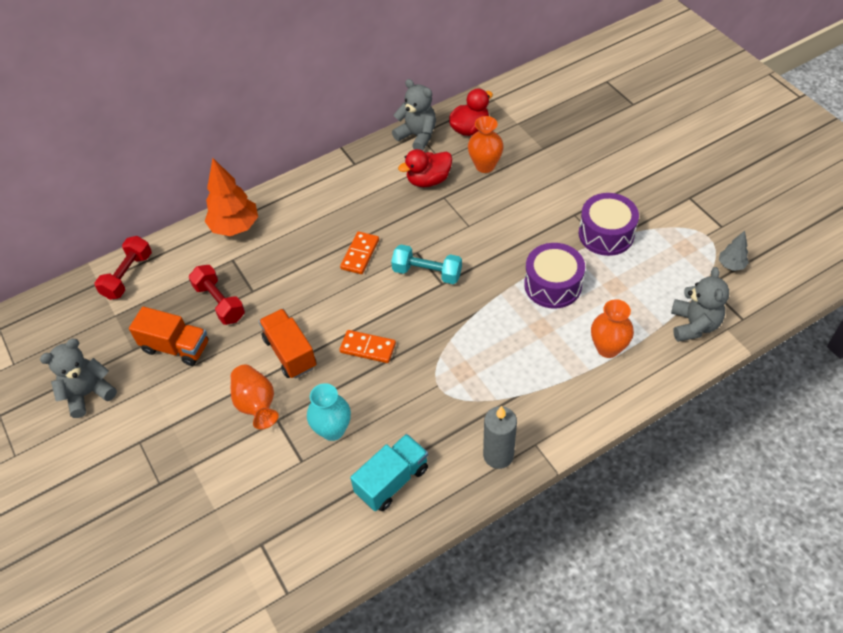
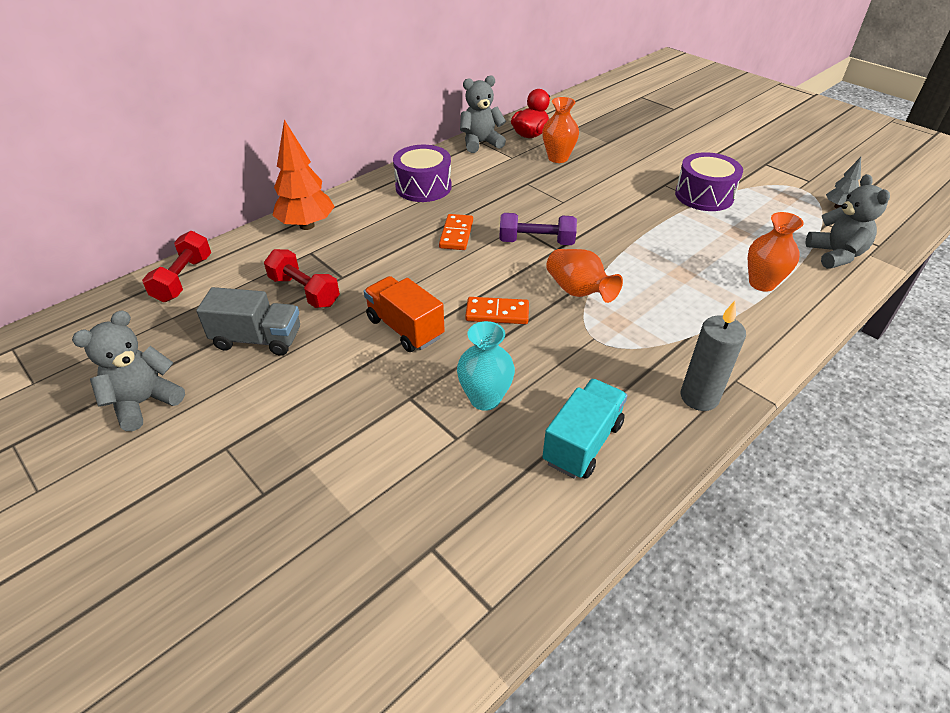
camera: 15 degrees left, 10 degrees down
orange truck [129,307,209,366] -> grey truck [196,287,300,356]
orange vase [231,365,279,429] -> orange vase moved to [546,249,623,303]
turquoise dumbbell [391,245,462,284] -> purple dumbbell [499,213,577,245]
grey teddy bear [392,79,436,151] -> grey teddy bear turned 45 degrees counterclockwise [460,75,506,153]
red duck [398,149,452,187] -> none
purple drum [524,243,585,309] -> purple drum moved to [393,145,452,202]

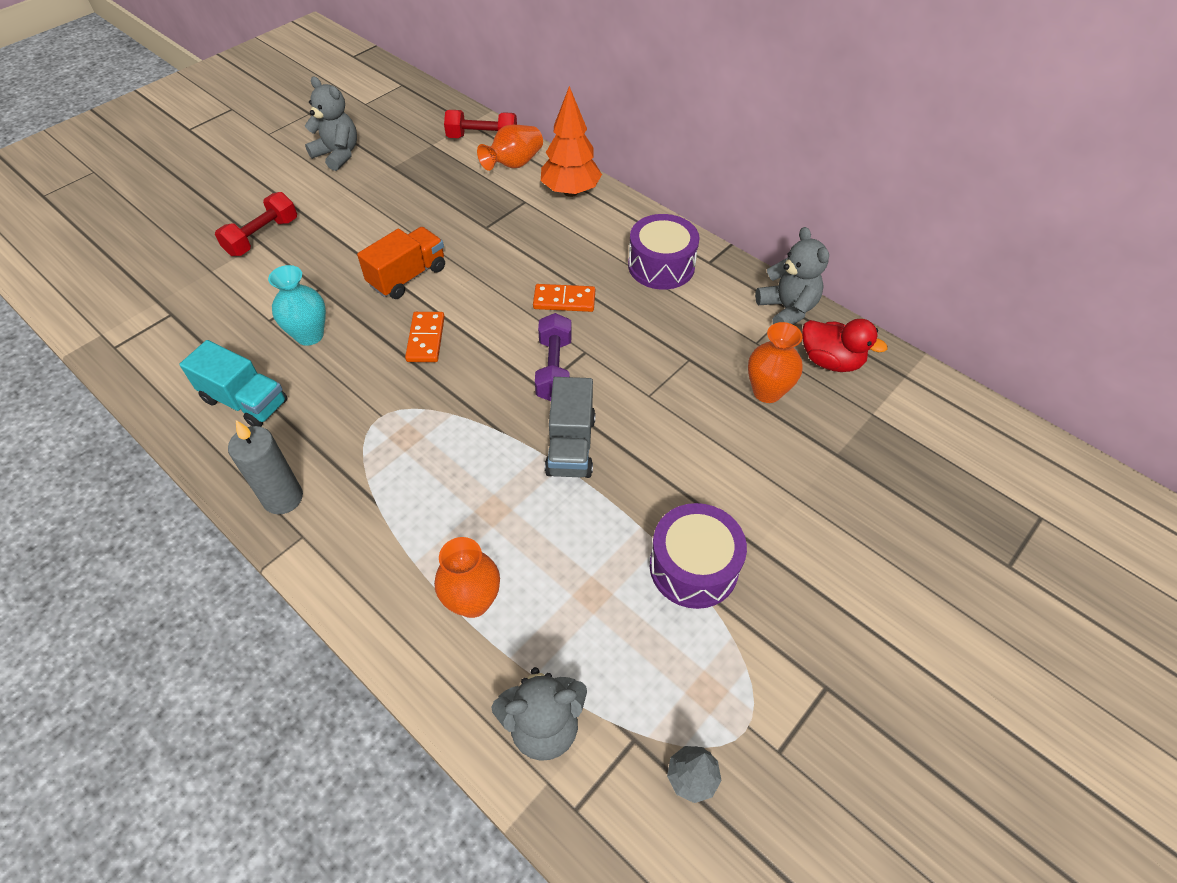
camera: 85 degrees right, 10 degrees up
grey truck [196,287,300,356] -> grey truck moved to [545,377,596,478]
red dumbbell [264,249,340,308] -> red dumbbell moved to [215,192,297,256]
orange vase [546,249,623,303] -> orange vase moved to [477,125,543,171]

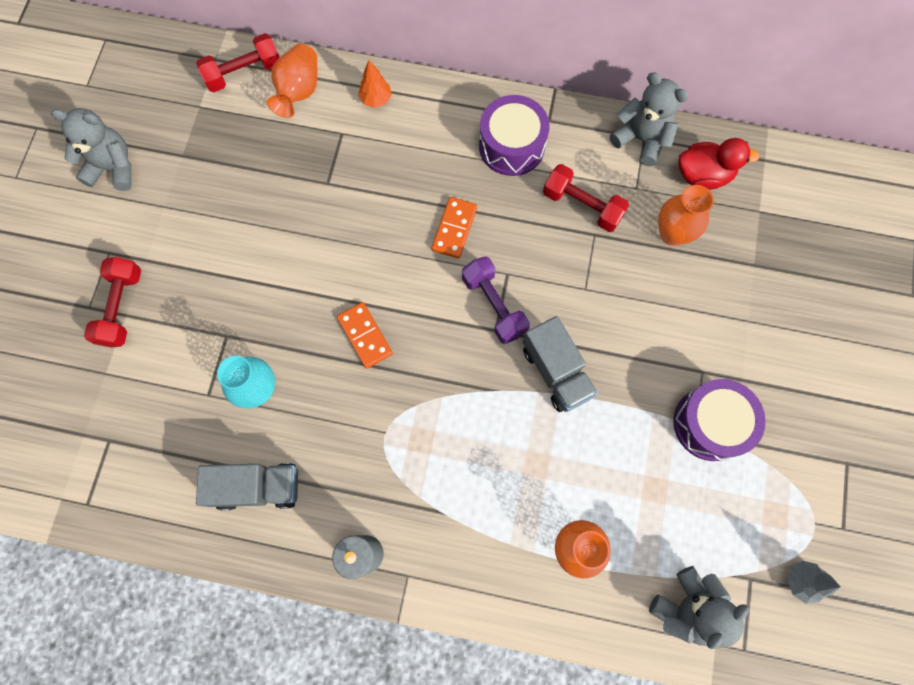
camera: 30 degrees left, 20 degrees up
turquoise truck [179,340,288,427] -> grey truck [196,463,298,511]
orange truck [357,227,445,299] -> none
orange domino [533,284,595,312] -> orange domino turned 45 degrees counterclockwise [432,197,477,259]
orange tree [541,86,602,197] -> orange tree [358,60,392,108], size x0.52
none -> red dumbbell [543,164,629,232]

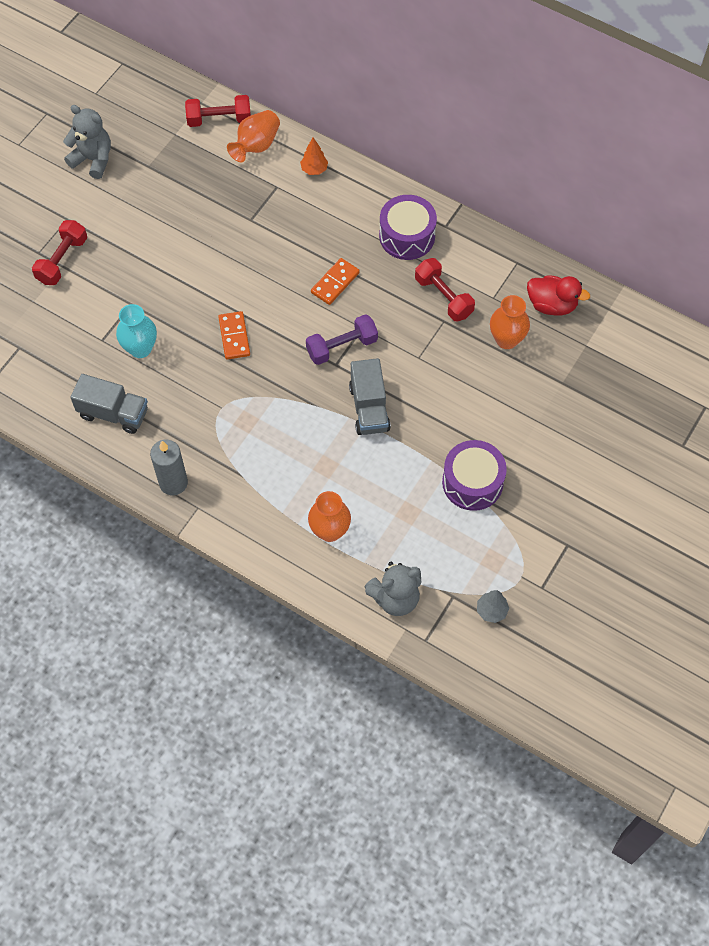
camera: 20 degrees right, 10 degrees down
purple dumbbell [462,256,530,344] -> purple dumbbell turned 75 degrees clockwise [306,314,378,365]
grey teddy bear [610,72,689,166] -> none

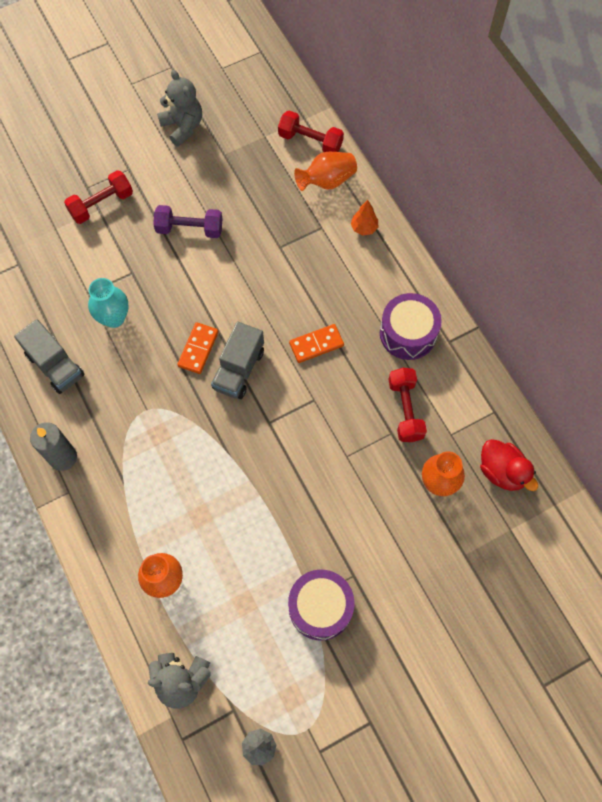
camera: 30 degrees right, 5 degrees up
purple dumbbell [306,314,378,365] -> purple dumbbell moved to [153,205,222,238]
grey truck [349,358,391,435] -> grey truck moved to [211,322,264,399]

